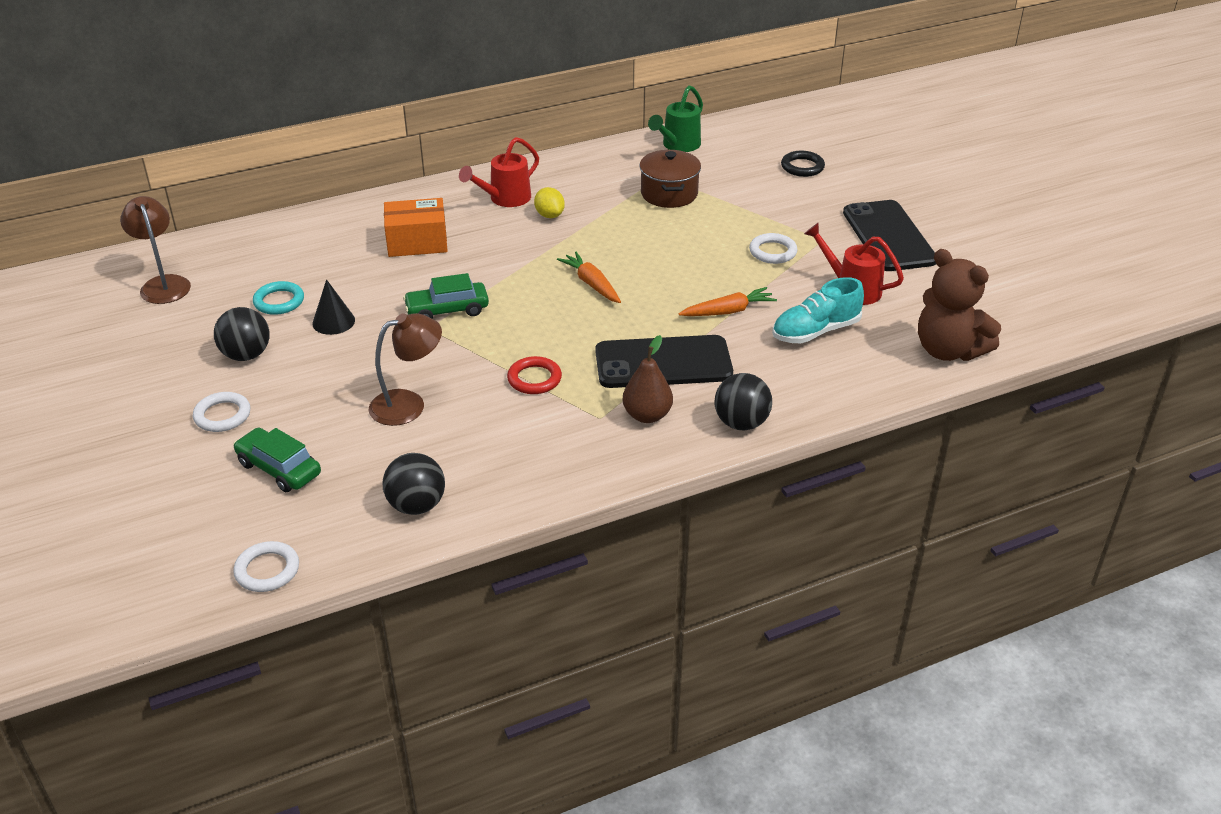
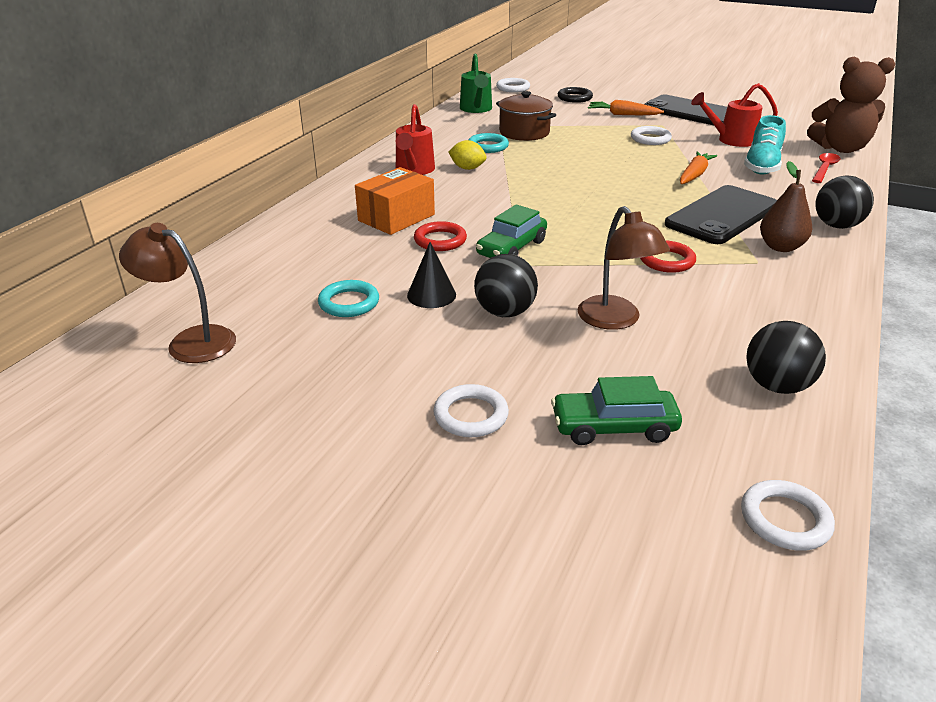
camera: 40 degrees left, 5 degrees down
black ball [214,307,270,361] -> black ball moved to [474,254,538,317]
brown lamp [368,313,442,426] -> brown lamp turned 135 degrees clockwise [577,206,670,330]
orange carrot [557,252,621,303] -> orange carrot moved to [588,100,664,115]
none -> red ring [414,221,467,251]
none -> turquoise ring [469,133,509,153]
none -> white ring [496,78,530,93]
none -> red spoon [812,153,841,183]

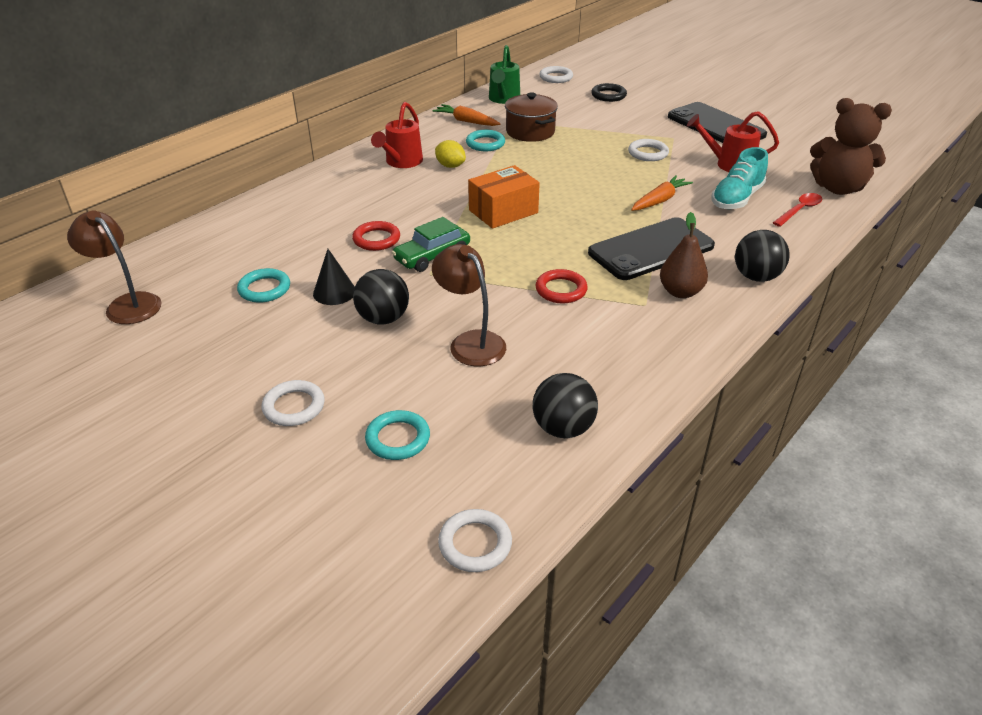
camera: 15 degrees right, 5 degrees up
orange box [355,167,435,235] -> orange box moved to [468,165,540,229]
green car [551,376,682,445] -> turquoise ring [365,410,430,460]
brown lamp [577,206,670,330] -> brown lamp turned 150 degrees clockwise [432,244,506,366]
orange carrot [588,100,664,115] -> orange carrot moved to [432,104,501,126]

